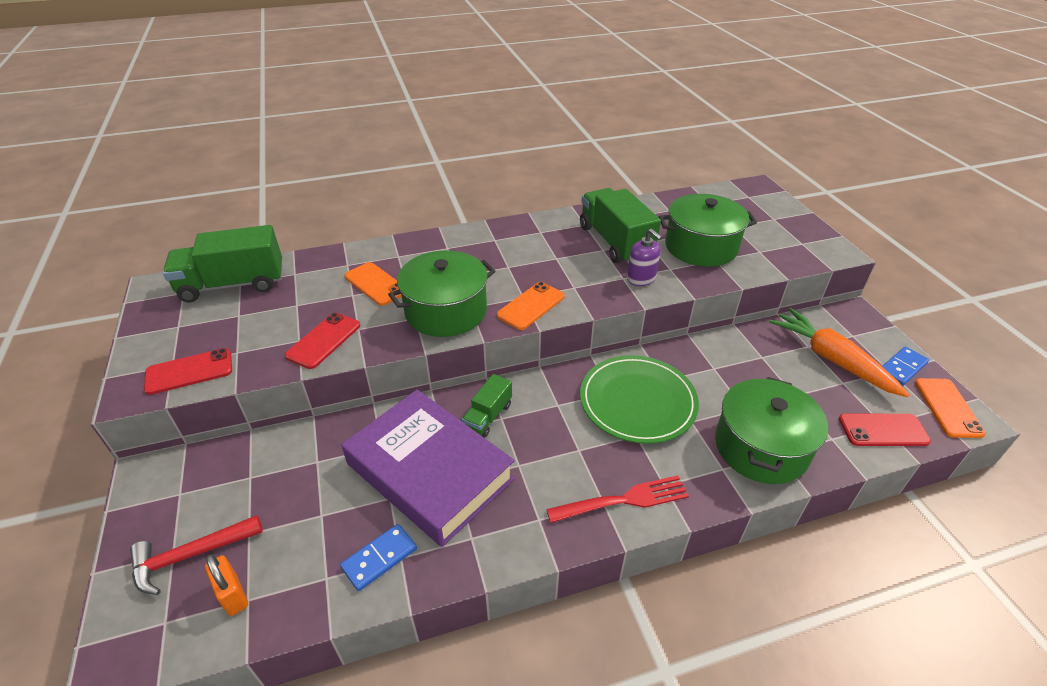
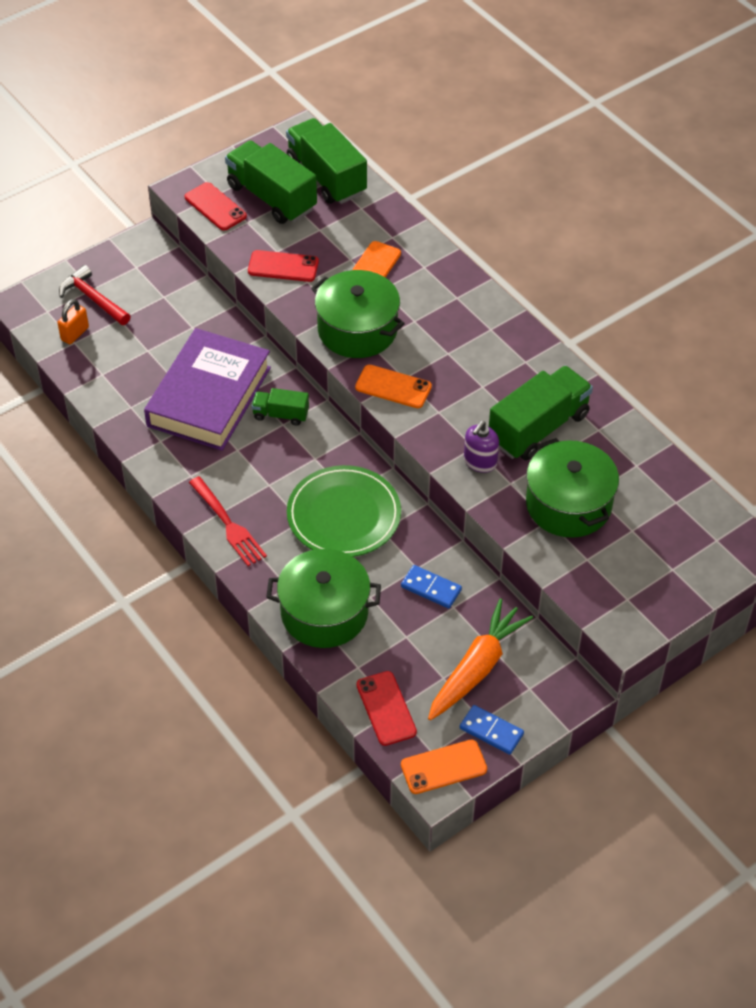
camera: 70 degrees right, 10 degrees up
blue domino [340,524,417,591] -> blue domino moved to [401,565,462,608]
none -> green truck [225,140,317,224]

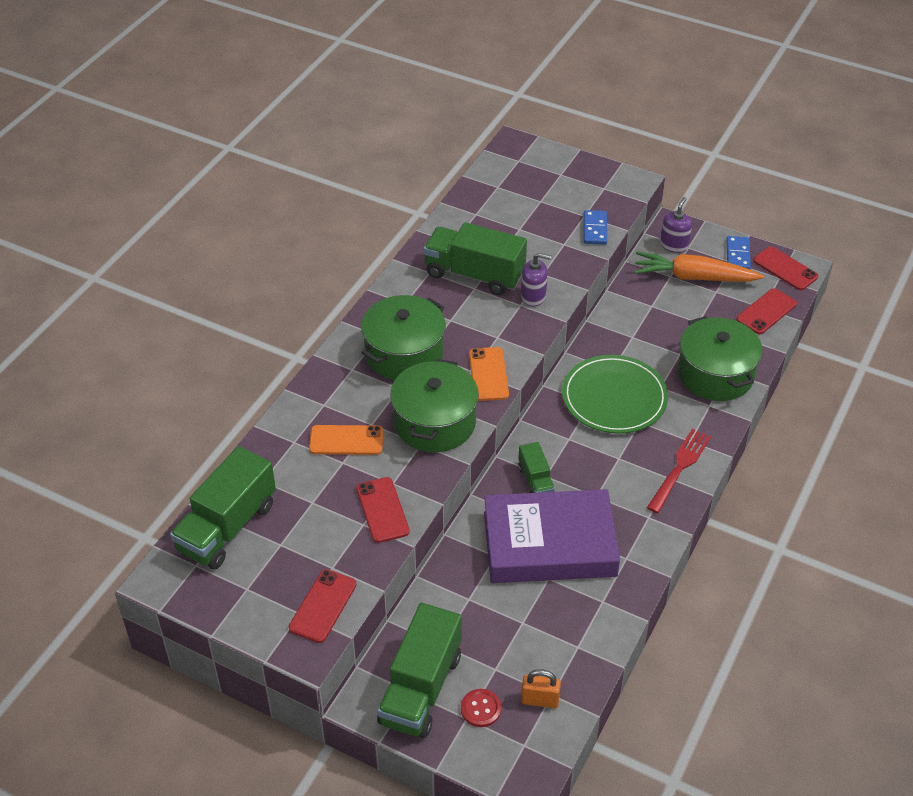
camera: 115 degrees left, 5 degrees down
red hammer [59,265,131,325] -> red button [461,689,501,727]
green truck [225,140,317,224] -> green truck moved to [377,603,462,738]
blue domino [401,565,462,608] -> blue domino moved to [584,210,607,245]
orange phone [401,740,487,794] -> red phone [753,246,818,290]
green pot [526,438,619,538] -> green pot moved to [361,295,446,380]
none -> purple soap dispenser [660,197,692,253]

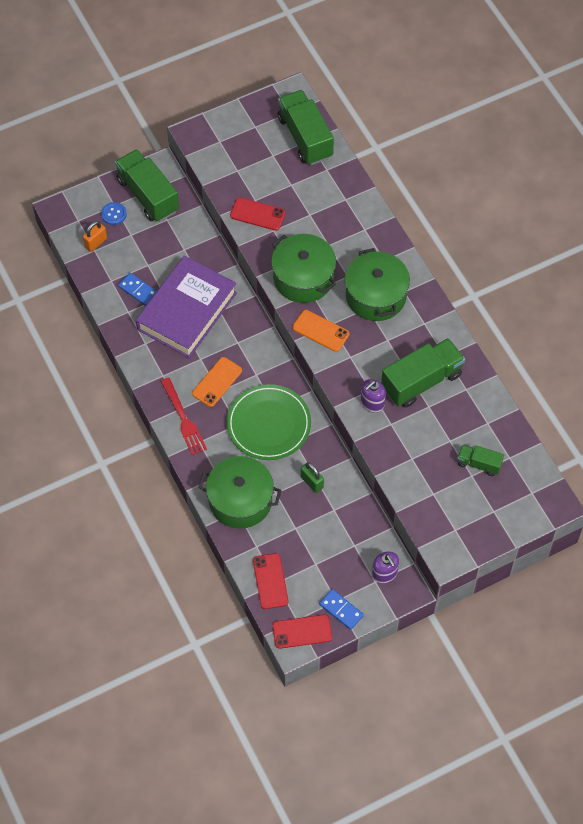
camera: 125 degrees right, 15 degrees up
red phone [289,569,356,643] -> none
orange phone [309,425,384,455] -> orange phone moved to [192,357,242,407]
red button [461,689,501,727] -> blue button [101,202,127,225]
green truck [518,442,555,493] -> green truck moved to [457,445,504,476]
blue domino [584,210,607,245] -> blue domino moved to [118,273,157,306]
orange carrot [634,252,764,282] -> none
none -> green padlock [301,462,324,493]

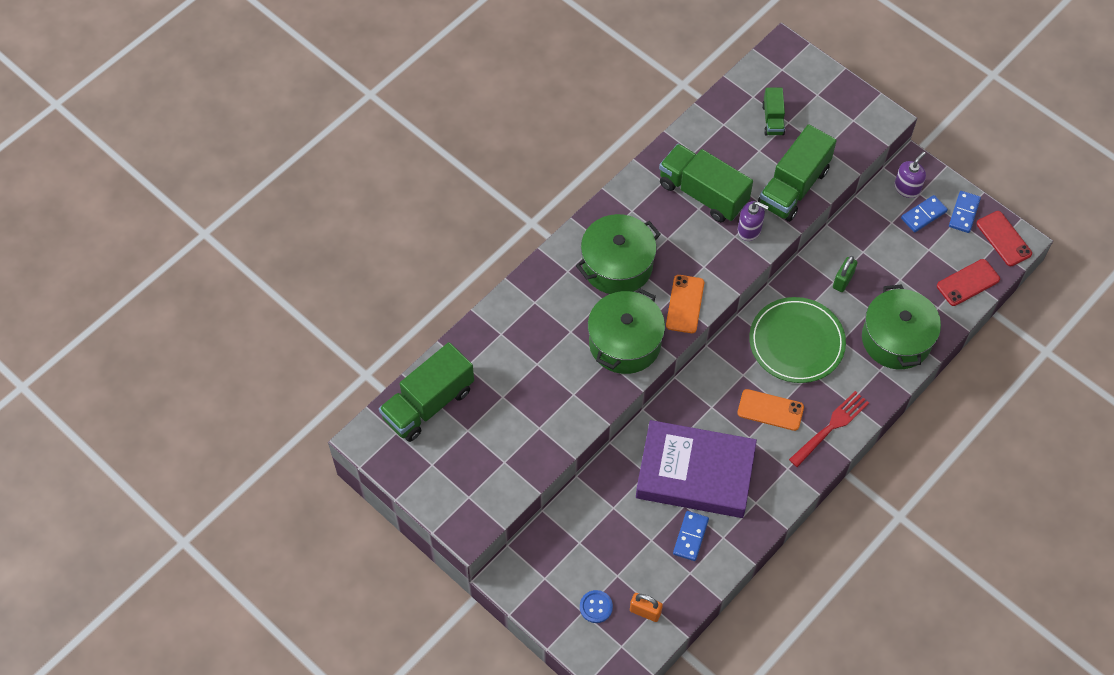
camera: 110 degrees left, 0 degrees up
green truck [115,149,179,222] -> green truck moved to [758,124,837,222]
red phone [230,197,285,231] -> none
none -> blue domino [901,195,948,232]

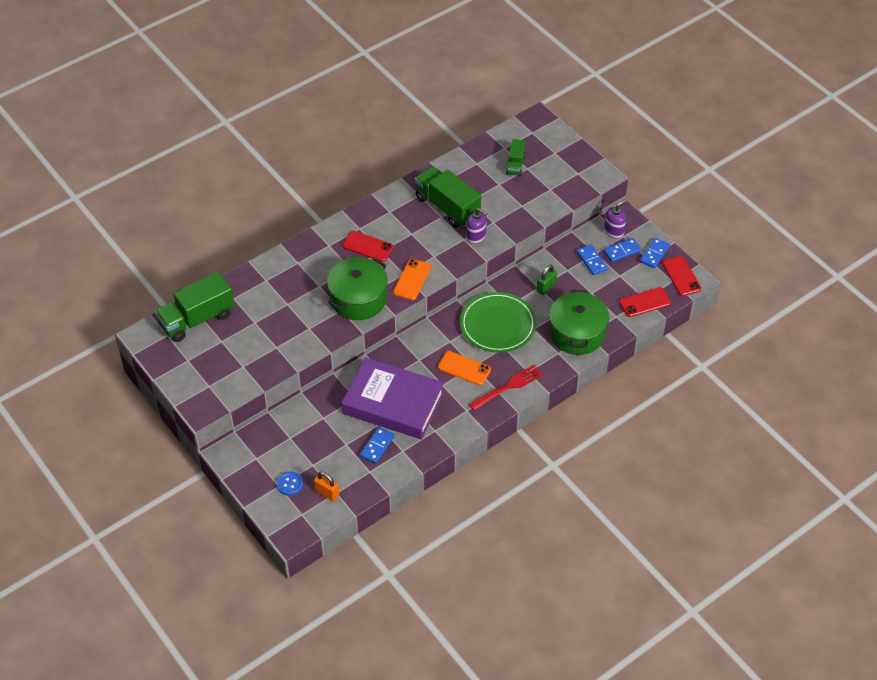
camera: 10 degrees right, 10 degrees down
green pot [576,214,661,294] -> red phone [342,231,394,262]
green truck [758,124,837,222] -> none
none -> blue domino [577,244,608,275]

